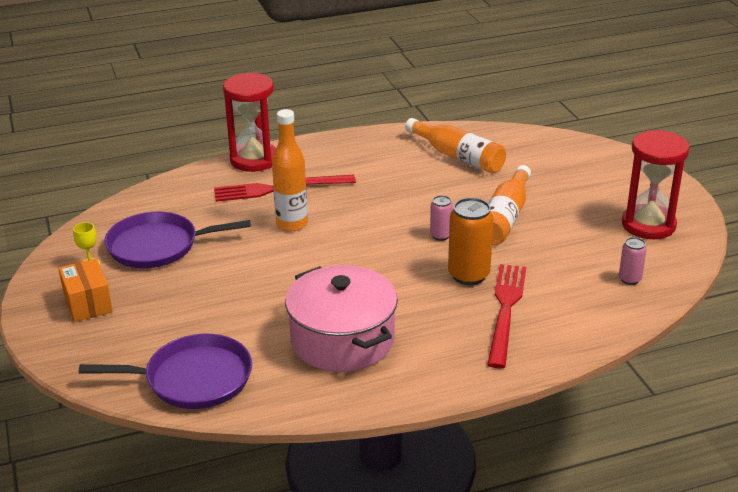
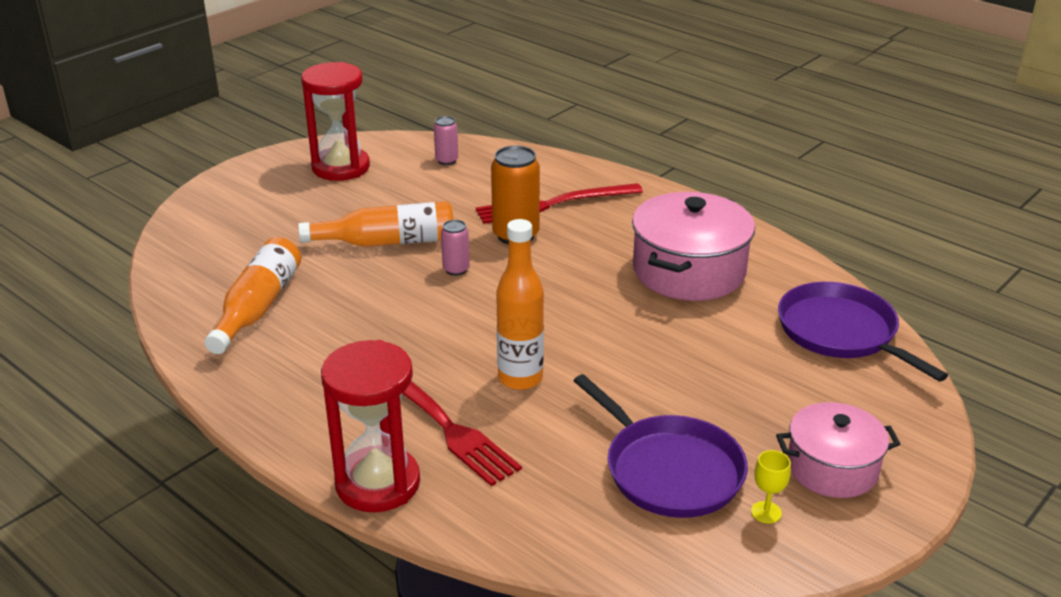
camera: 120 degrees left, 0 degrees up
orange box [58,258,113,322] -> pink pot [776,402,900,498]

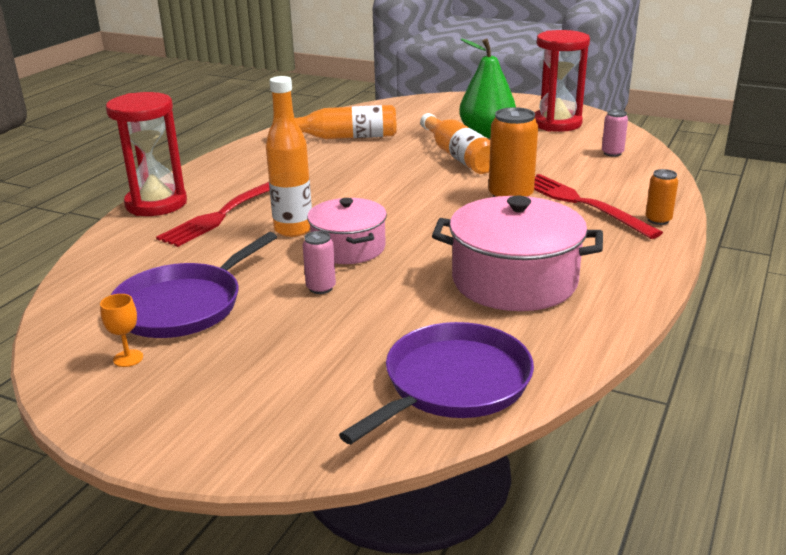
camera: 75 degrees right, 5 degrees down
pink can [441,220,470,276] -> pink can moved to [303,231,336,294]
yellow goblet [751,450,791,524] -> orange goblet [100,294,143,367]
pink pot [776,402,900,498] -> pink pot moved to [307,198,387,264]
none -> green pear [459,39,516,138]
none -> orange can [645,169,678,225]

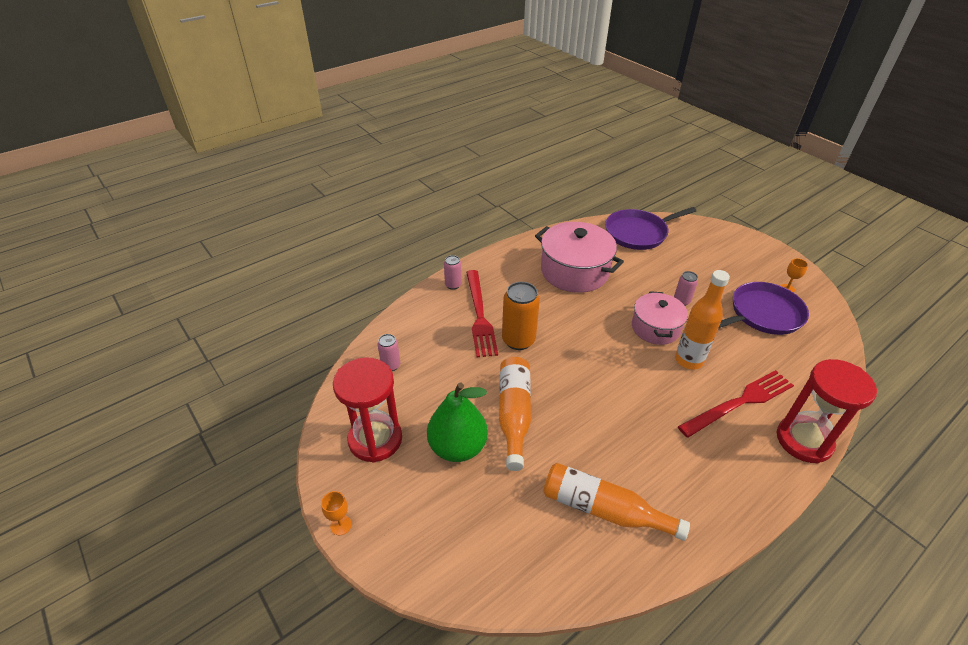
camera: 155 degrees left, 15 degrees up
orange can [645,169,678,225] -> pink can [444,255,462,290]
none -> orange goblet [321,491,352,535]

